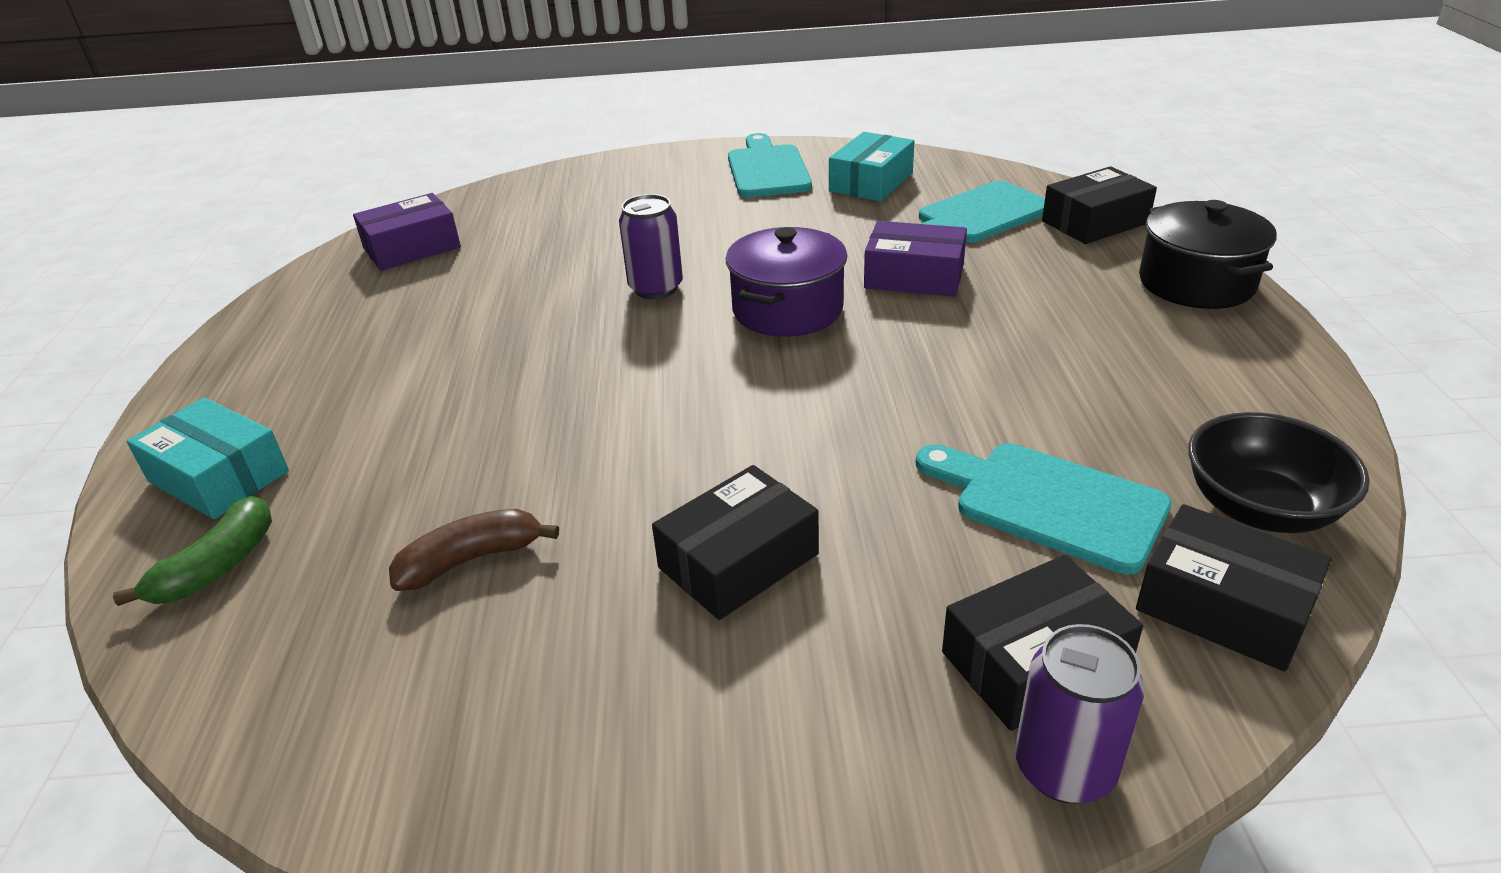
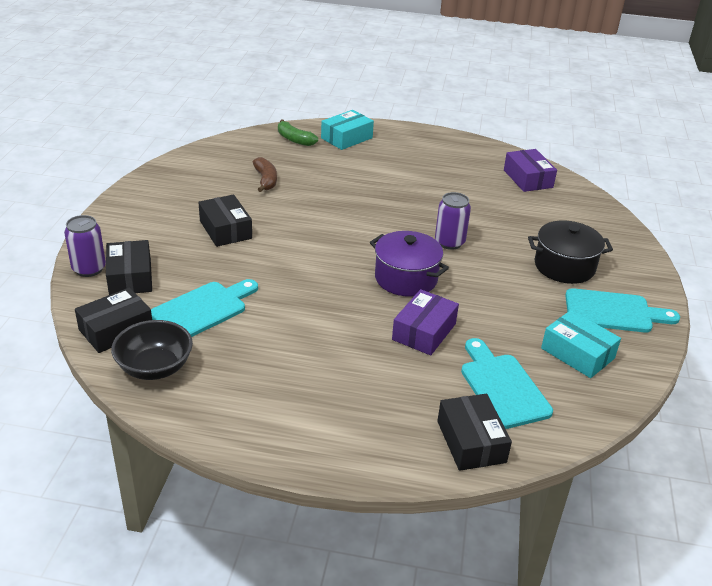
camera: 100 degrees right, 0 degrees up
black pot [1139,200,1277,309] -> black pot moved to [528,220,613,284]

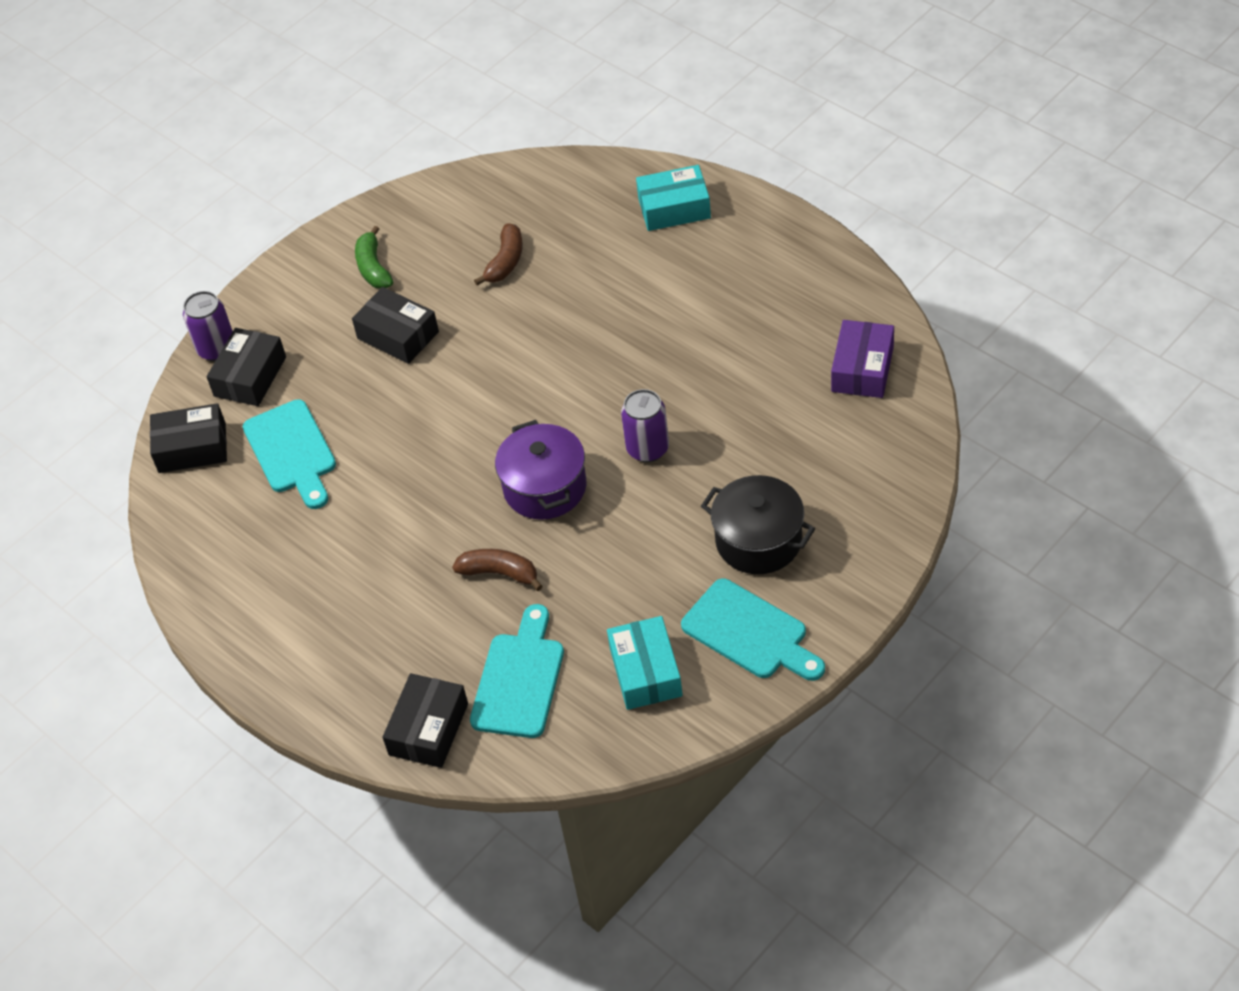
camera: 40 degrees right, 15 degrees up
black bowl [111,320,193,380] -> none
turquoise cutting board [151,279,258,337] -> turquoise cutting board turned 75 degrees clockwise [243,399,336,509]
black box [198,195,252,247] -> black box turned 60 degrees counterclockwise [352,287,439,364]
green banana [278,119,318,146] -> green banana moved to [355,226,393,289]
purple box [392,289,459,355] -> brown banana [452,549,543,591]

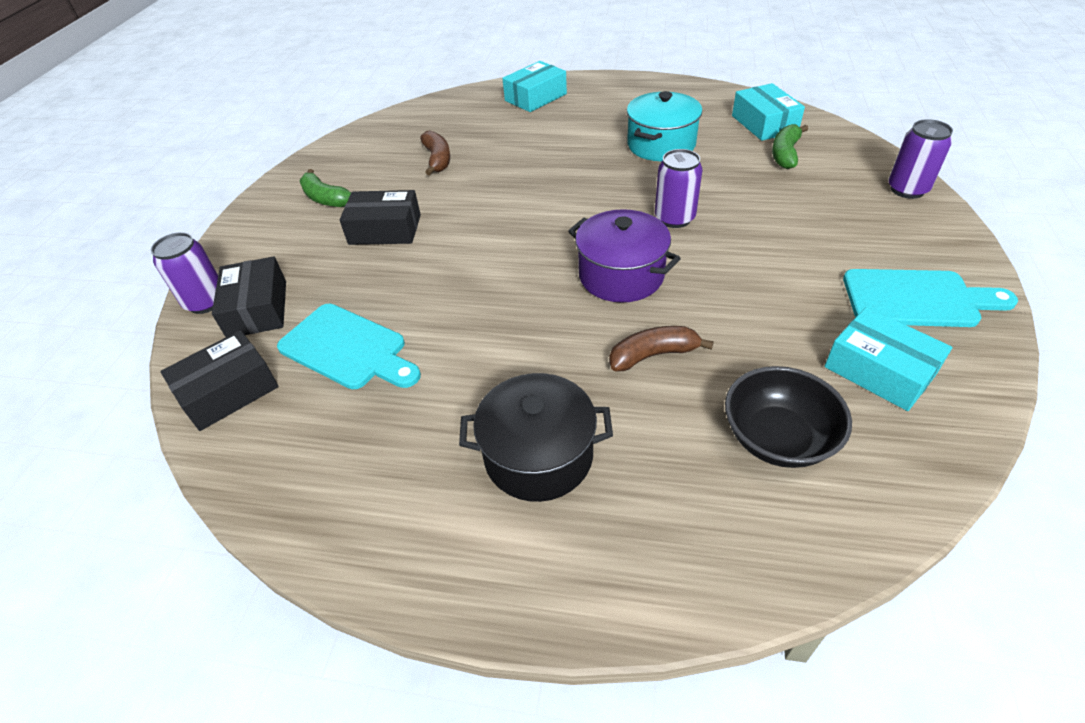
camera: 35 degrees left, 5 degrees down
black box [382,673,468,768] -> none
turquoise cutting board [470,604,564,738] -> black bowl [725,366,852,468]
black pot [701,475,815,574] -> black pot moved to [459,373,613,502]
purple box [831,320,894,398] -> turquoise box [732,83,805,141]
none -> turquoise pot [627,91,702,161]
none -> green banana [772,124,808,169]
none -> purple can [888,119,953,199]

